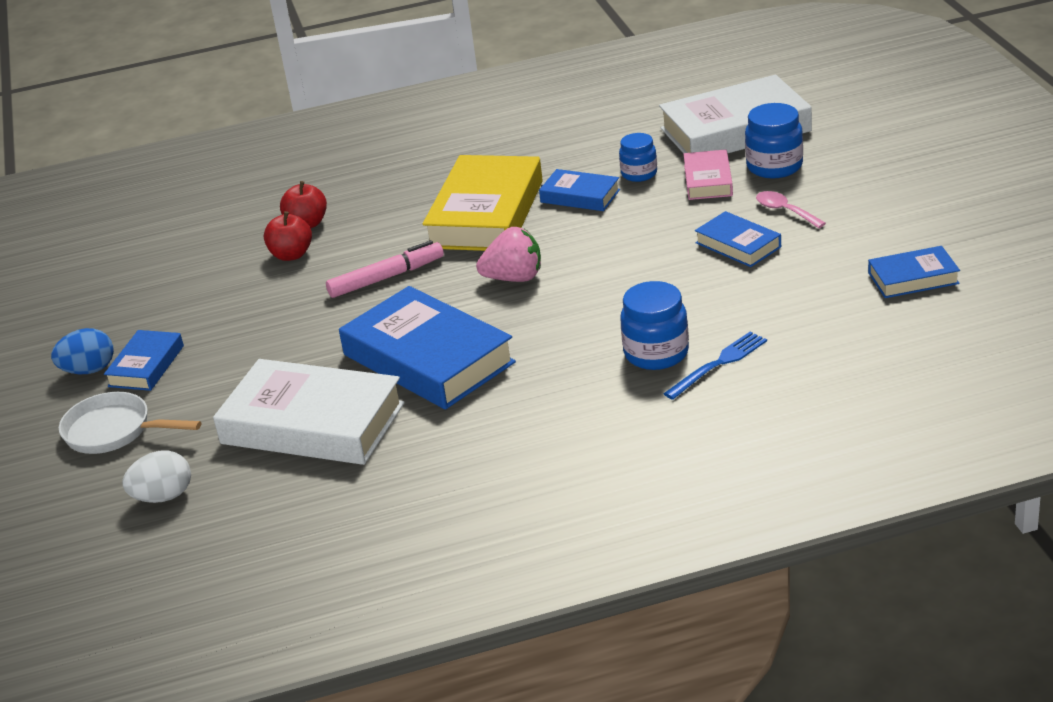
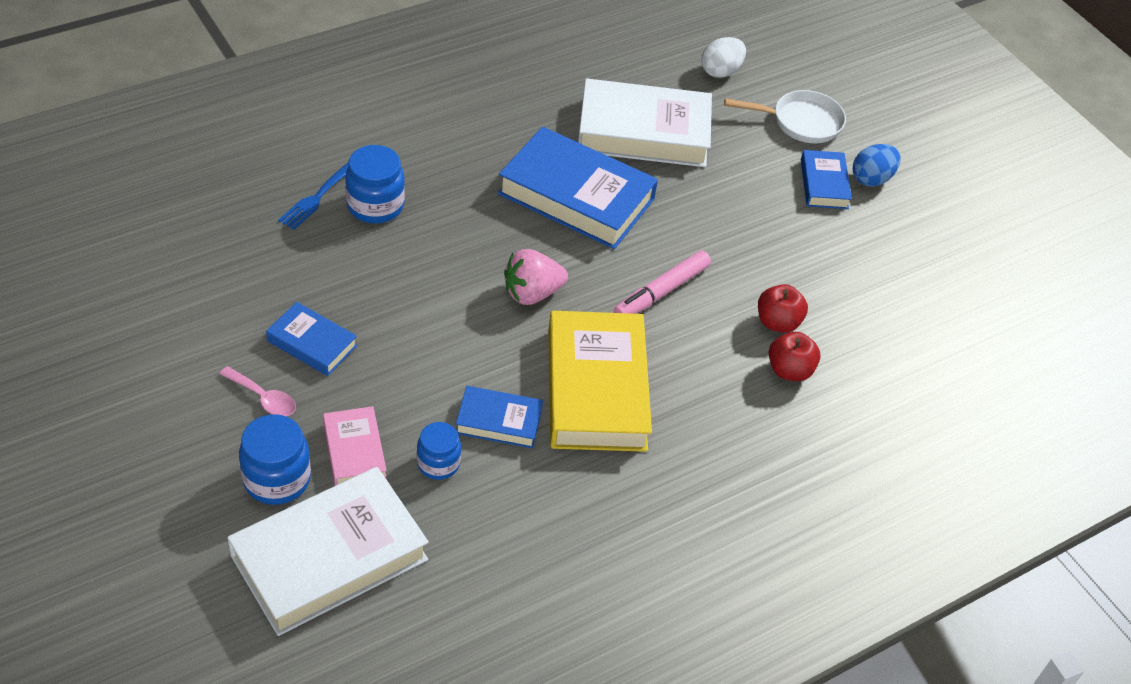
camera: 155 degrees right, 15 degrees up
blue book [868,246,960,298] -> none

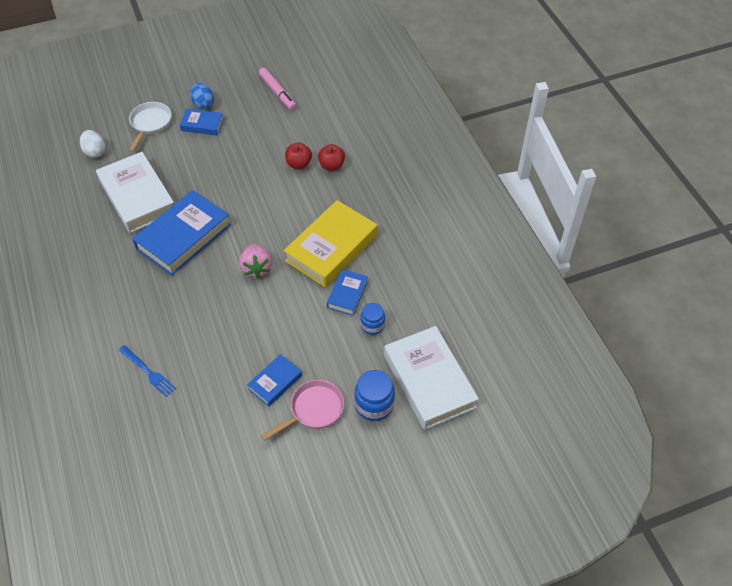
camera: 75 degrees left, 5 degrees up
pink spoon [219,366,296,416] -> pink pan [261,380,344,441]
pink book [323,406,387,486] -> none
blue jar [345,145,405,224] -> none
yellow book [548,311,652,452] -> yellow book turned 60 degrees counterclockwise [284,200,377,287]
white book [578,78,712,167] -> white book turned 45 degrees counterclockwise [96,152,174,233]
pink marker [614,250,711,314] -> pink marker moved to [259,68,297,110]

